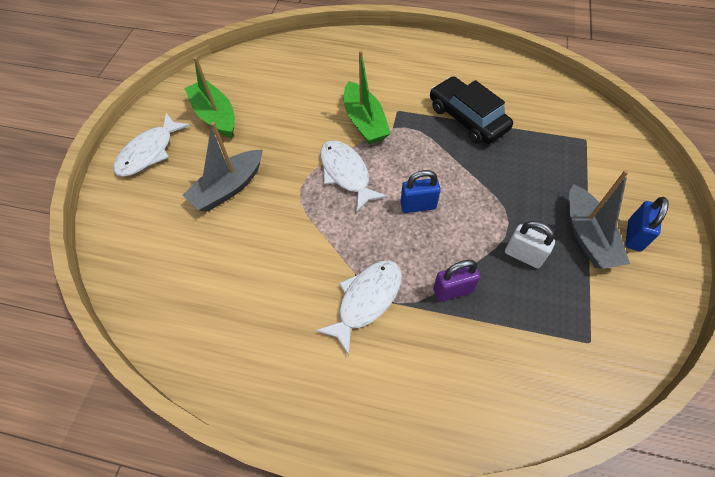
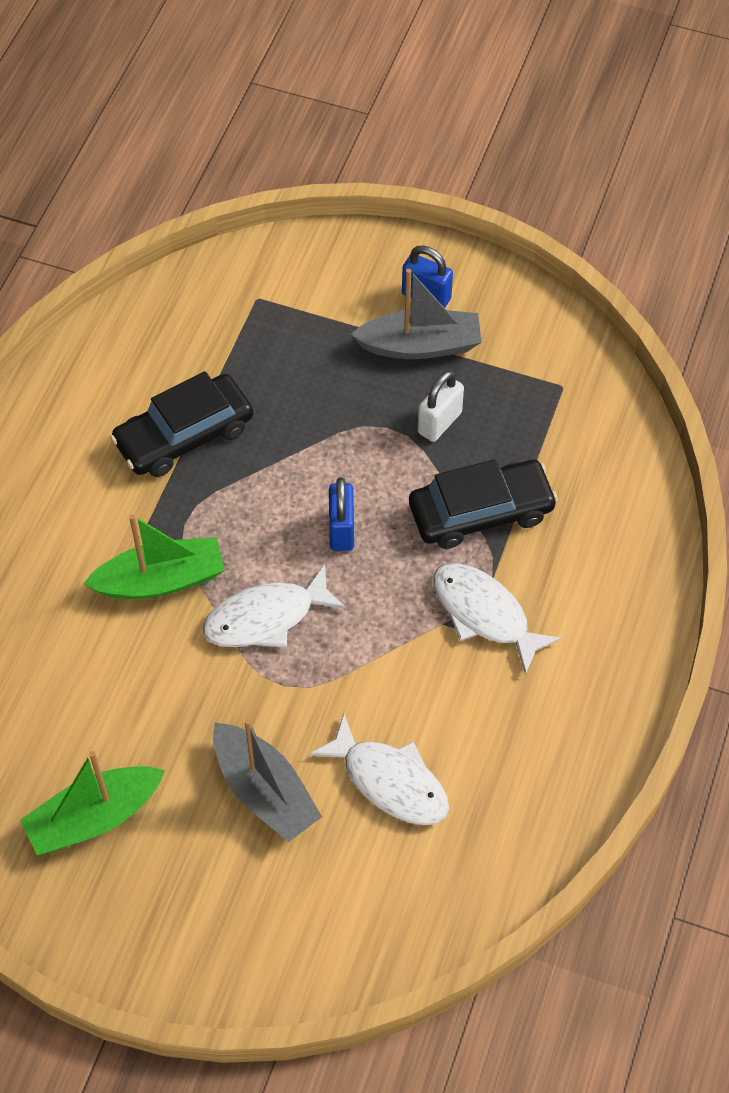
camera: 85 degrees left, 0 degrees up
white fish [114,113,191,177] -> white fish moved to [309,714,449,825]
purple padlock [433,260,481,302] -> black car [409,459,558,549]

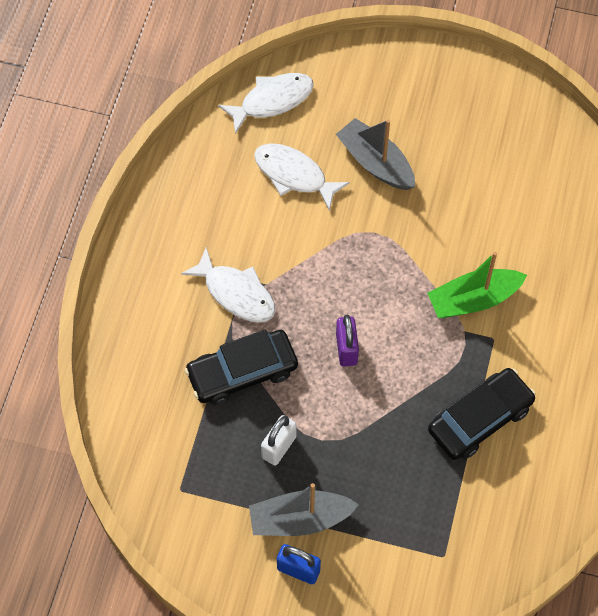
camera: 175 degrees right, 5 degrees up
green boat [20,751,165,855] -> none
white fish [202,564,346,648] -> white fish moved to [218,73,314,134]
blue padlock [329,477,354,551] -> purple padlock [336,315,359,367]

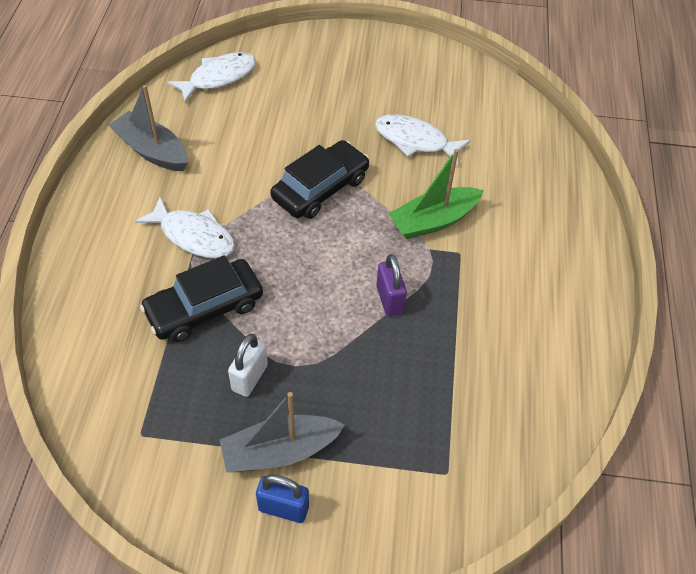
camera: 10 degrees left, 10 degrees down
white fish [254,143,350,211] -> white fish moved to [375,114,471,166]
grey boat [336,118,415,190] -> grey boat moved to [109,85,188,171]
purple padlock [336,315,359,367] -> purple padlock moved to [376,254,407,316]
black car [428,368,536,460] -> black car moved to [270,140,369,219]

